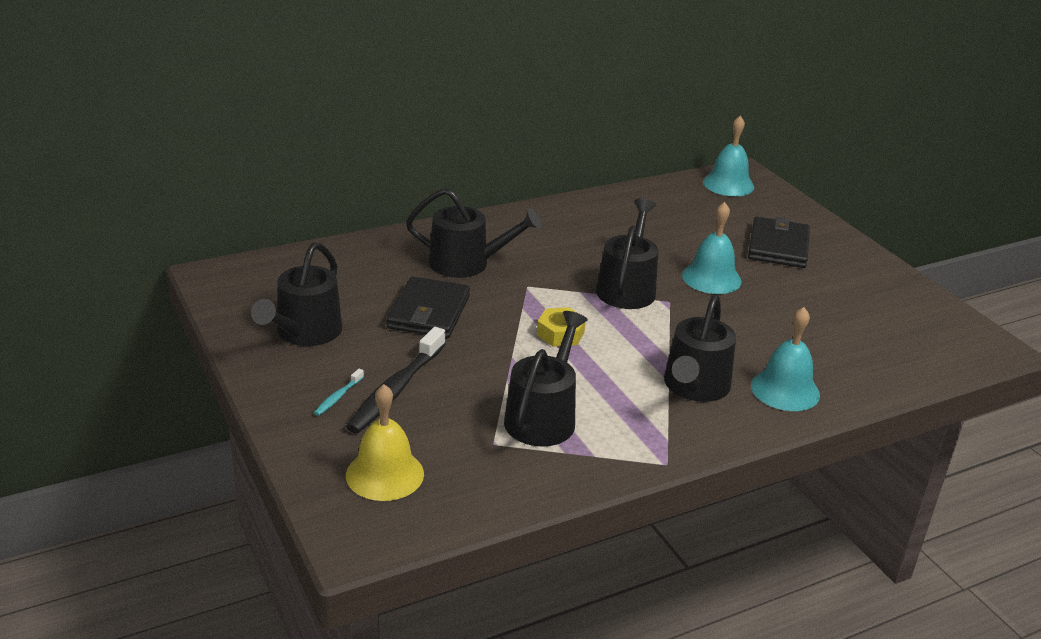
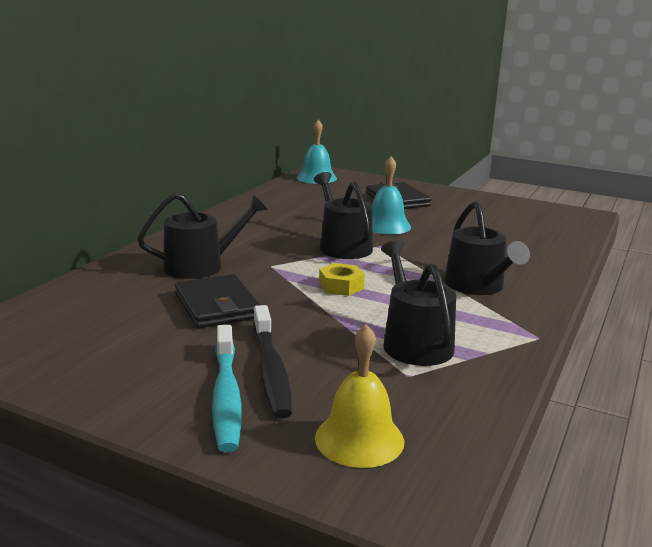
camera: 35 degrees left, 10 degrees down
black watering can [251,242,343,346] -> none
turquoise toothbrush [314,369,364,416] -> turquoise toothbrush [212,325,242,452], size x2.27
turquoise bell [751,307,820,411] -> none

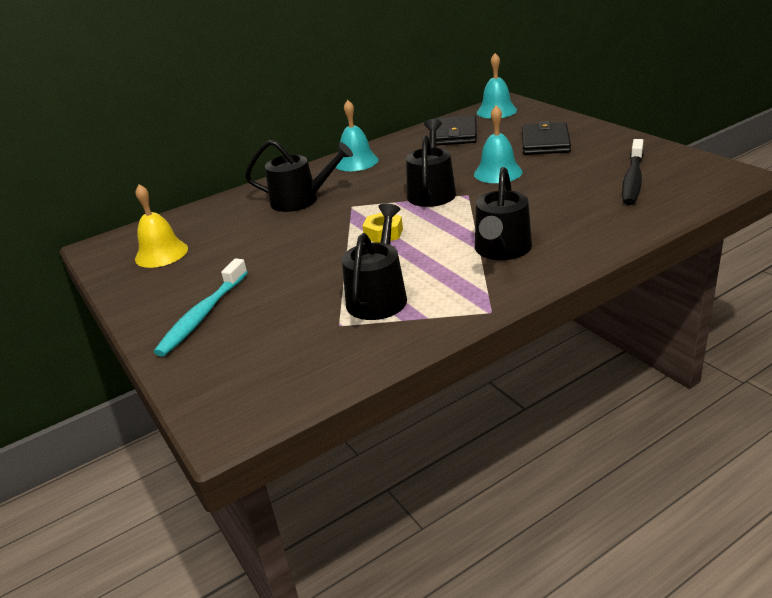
camera: 35 degrees right, 10 degrees up
black wallet [175,274,260,328] -> black wallet moved to [435,115,477,145]
black toothbrush [253,305,292,419] -> black toothbrush moved to [622,139,644,205]
yellow bell [315,324,404,468] -> yellow bell moved to [135,184,188,268]
none -> turquoise bell [336,100,379,171]

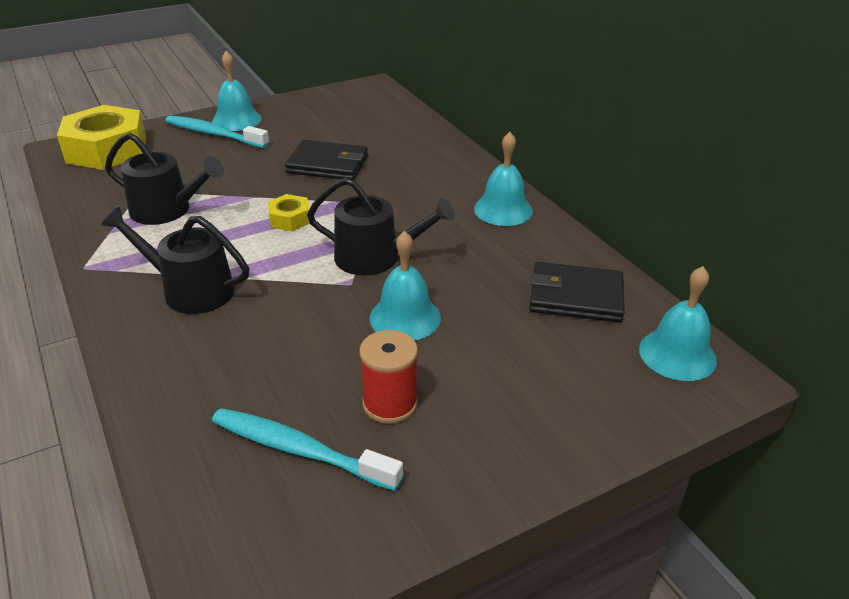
camera: 90 degrees right, 5 degrees up
yellow bell [135,184,188,268] -> none
black watering can [245,140,353,212] -> none
black wallet [522,121,571,155] -> black wallet moved to [285,140,368,180]
black toothbrush [622,139,644,205] -> turquoise toothbrush [212,408,403,491]
none -> yellow nut [57,105,146,170]
none -> turquoise bell [212,51,262,131]
none -> red spool [359,330,418,424]

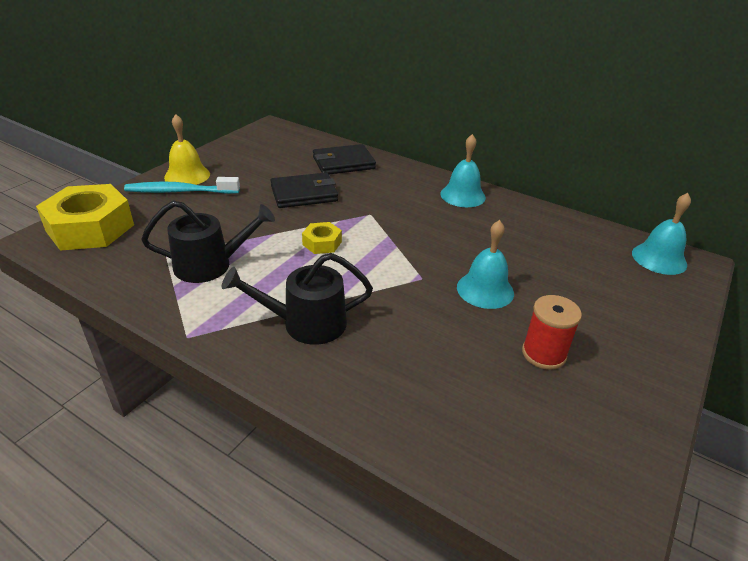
camera: 30 degrees left, 0 degrees up
turquoise bell [212,51,262,131] -> yellow bell [164,114,210,185]
turquoise toothbrush [212,408,403,491] -> none
black watering can [307,177,455,276] -> none
black wallet [529,262,625,323] -> black wallet moved to [313,144,376,174]

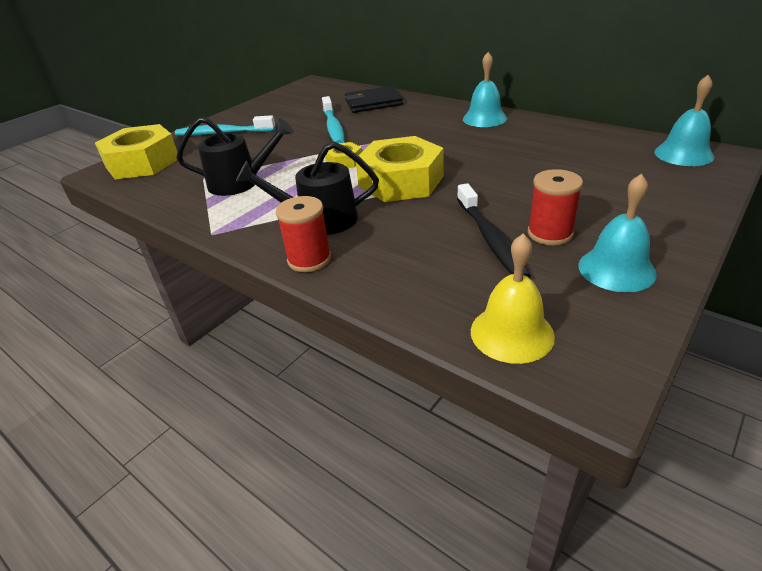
camera: 10 degrees right, 0 degrees up
yellow bell [164,114,210,185] -> yellow bell moved to [471,234,555,364]
black wallet [270,172,338,208] -> turquoise toothbrush [322,96,345,143]
turquoise bell [457,220,514,309] -> turquoise bell moved to [578,173,657,292]
none -> red spool [276,196,331,272]
none -> yellow nut [356,136,443,202]
none -> black toothbrush [457,183,531,278]

